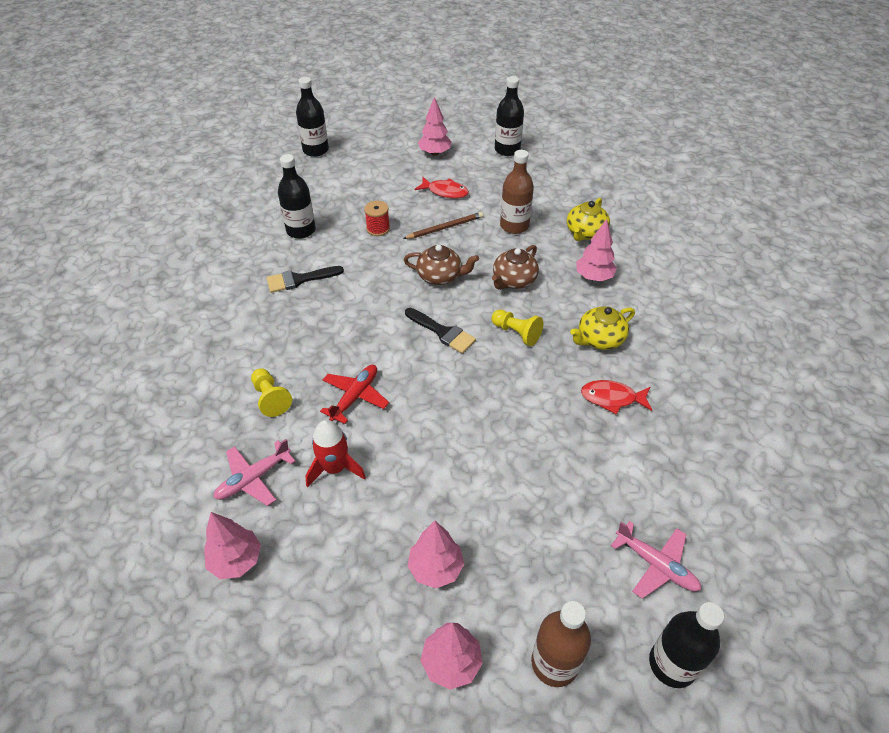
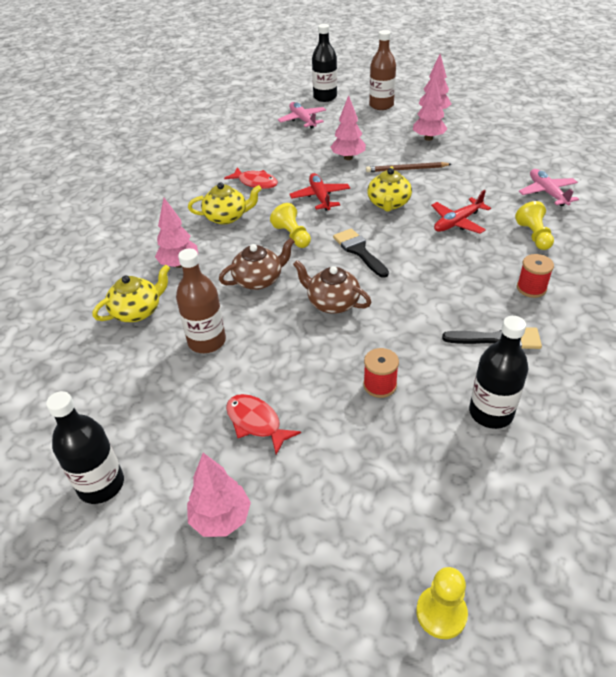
camera: 155 degrees left, 5 degrees down
pink tree [204,512,261,579] -> pink tree moved to [331,95,366,160]
pink plane [213,439,296,506] -> pink plane turned 90 degrees counterclockwise [519,169,579,206]
black bottle [296,77,329,157] -> yellow pawn [416,567,468,639]
red rocket [305,420,366,487] -> none
brown pencil [403,212,483,239] -> brown pencil moved to [366,162,451,172]
none -> red plane [289,173,350,211]
none -> yellow teapot [367,166,412,212]
none -> red spool [517,254,554,298]

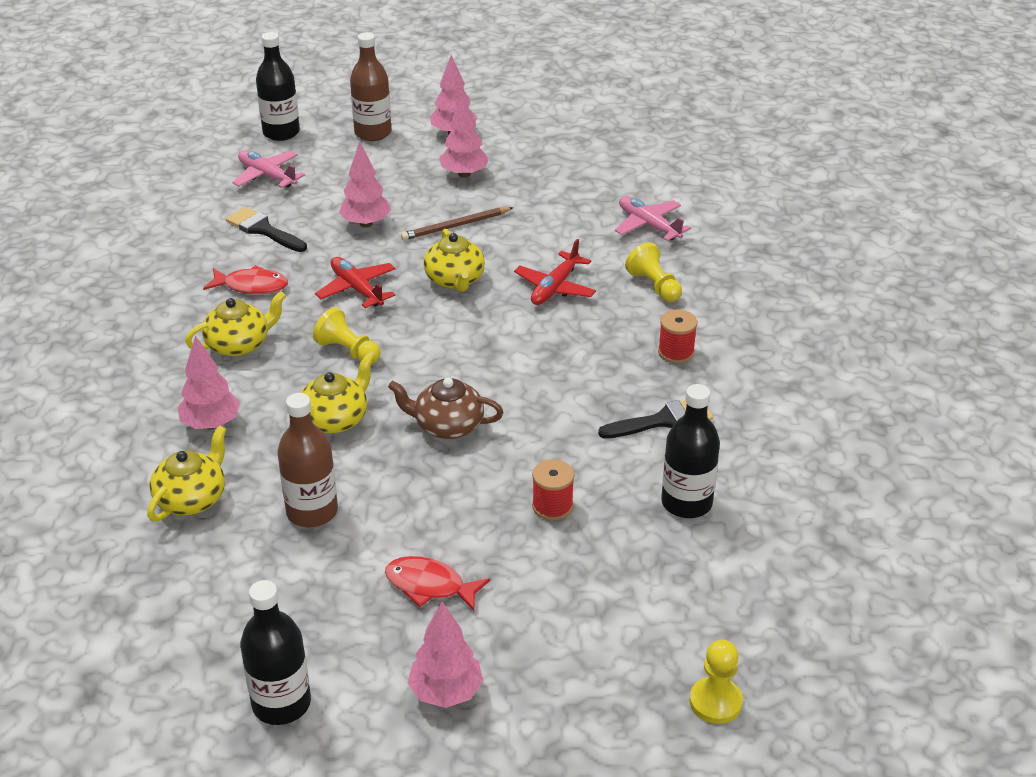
camera: 25 degrees left, 5 degrees down
brown teapot [219,238,295,290] -> yellow teapot [301,354,374,433]
black brush [333,228,389,278] -> black brush moved to [226,207,307,252]

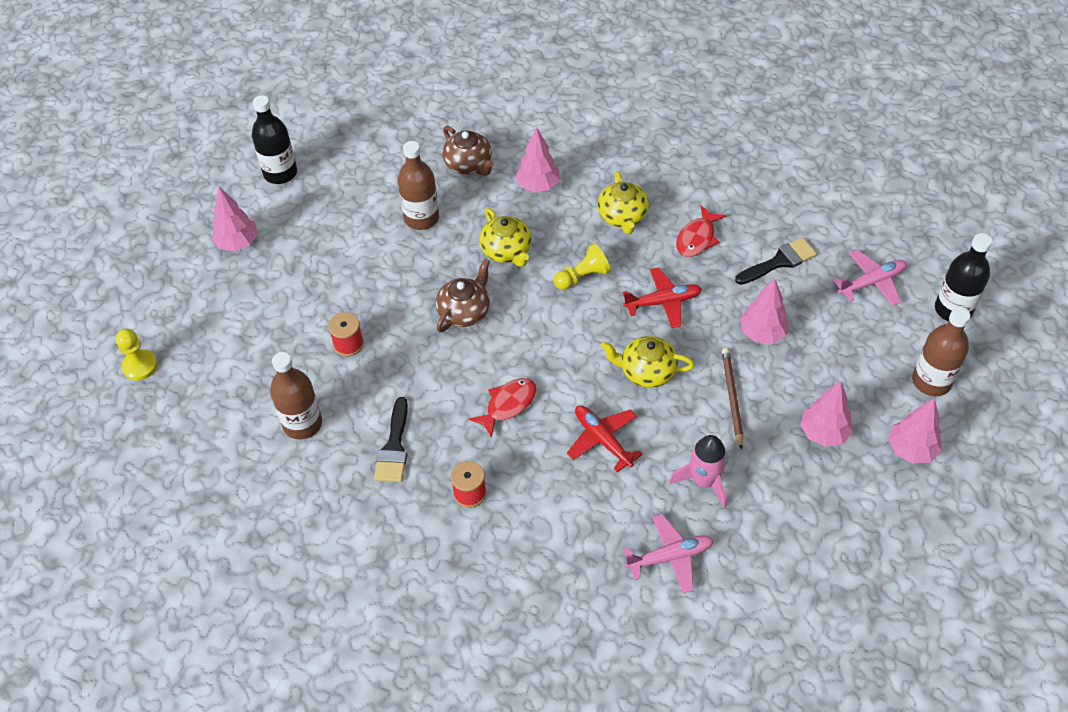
camera: 115 degrees right, 15 degrees up
yellow teapot [147,426,226,522] -> brown teapot [442,126,494,176]
red fish [385,556,490,611] -> red fish moved to [469,378,536,438]
yellow pawn [625,242,682,302] -> none
black bottle [661,384,720,518] -> brown bottle [270,352,322,440]
none -> pink rocket [669,435,728,508]

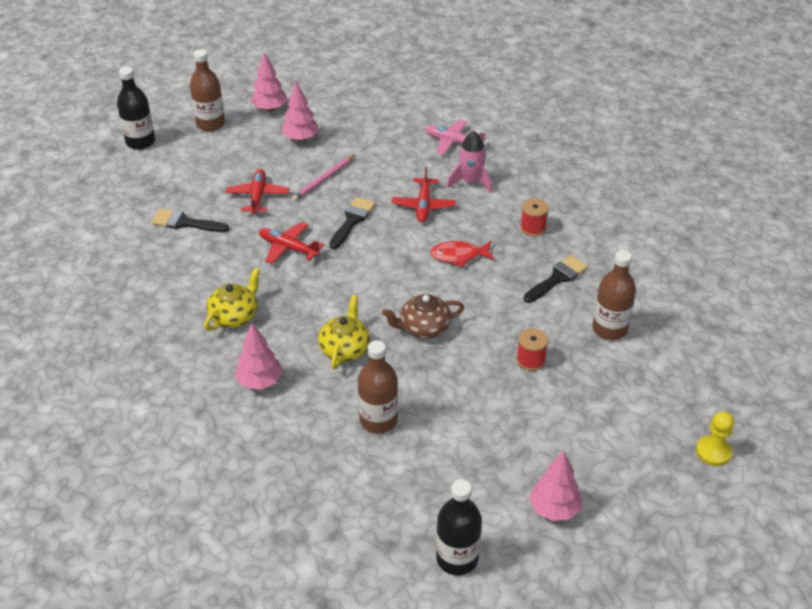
camera: 140 degrees left, 10 degrees down
brown teapot [442,126,494,176] -> none
yellow pawn [554,243,611,290] -> none
yellow teapot [601,336,694,388] -> black brush [329,197,375,249]
pink rocket [669,435,728,508] -> pink rocket moved to [447,131,492,193]
red fish [676,205,726,257] -> none
brown pencil [722,348,743,450] -> pink pencil [291,155,355,202]
pink tree [740,278,790,344] -> red plane [226,169,289,214]
pink plane [833,250,907,306] -> none

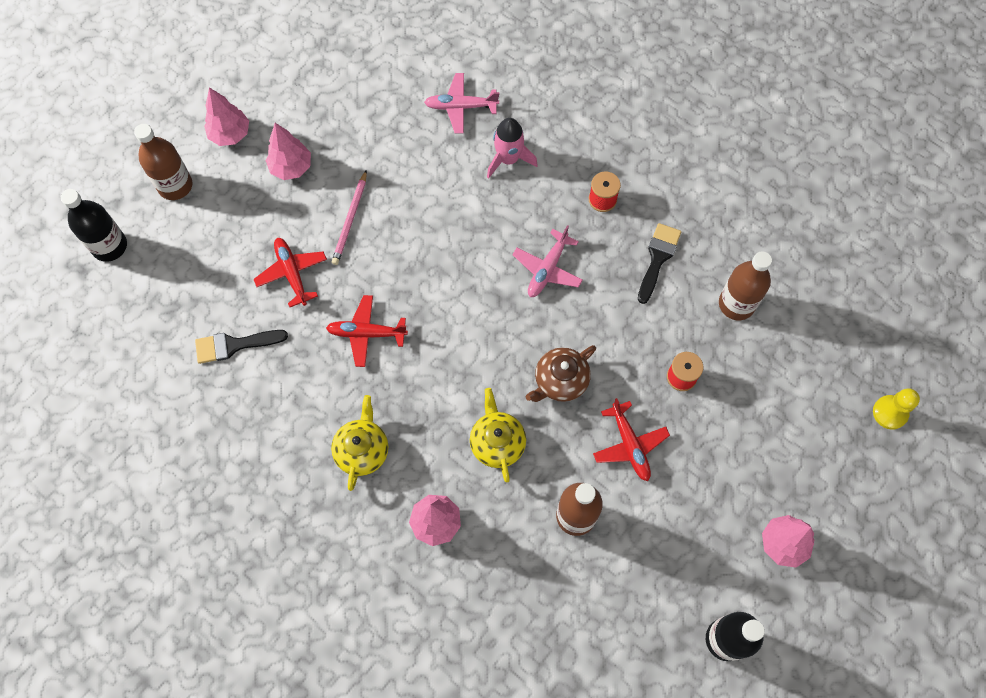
camera: 25 degrees left, 25 degrees up
black brush [329,197,375,249] -> none
red plane [392,167,456,223] -> red plane moved to [593,398,670,481]
red fish [430,241,495,267] -> pink plane [512,225,583,297]

